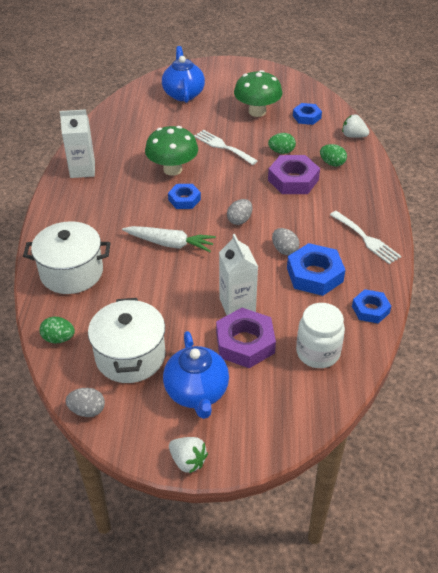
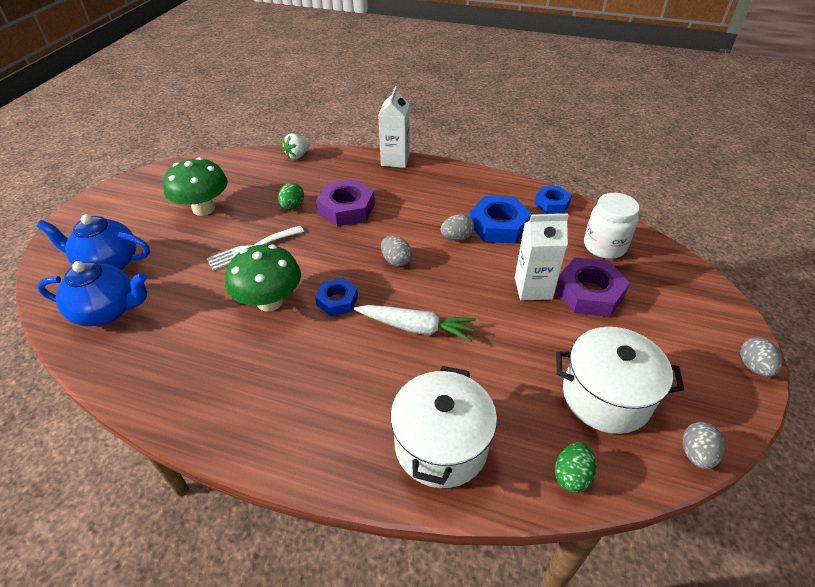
camera: 75 degrees left, 0 degrees up
white carton [60,109,95,178] -> white carton moved to [378,86,410,168]
white carrot [122,226,216,252] -> white carrot turned 75 degrees clockwise [354,305,476,342]
blue teapot [163,331,229,419] -> blue teapot moved to [37,261,147,326]
white strawberry [169,437,208,474] -> grey egg [740,337,782,377]
blue nut [293,103,322,125] -> none
green egg [320,144,347,167] -> none
white fork [330,211,401,264] -> none

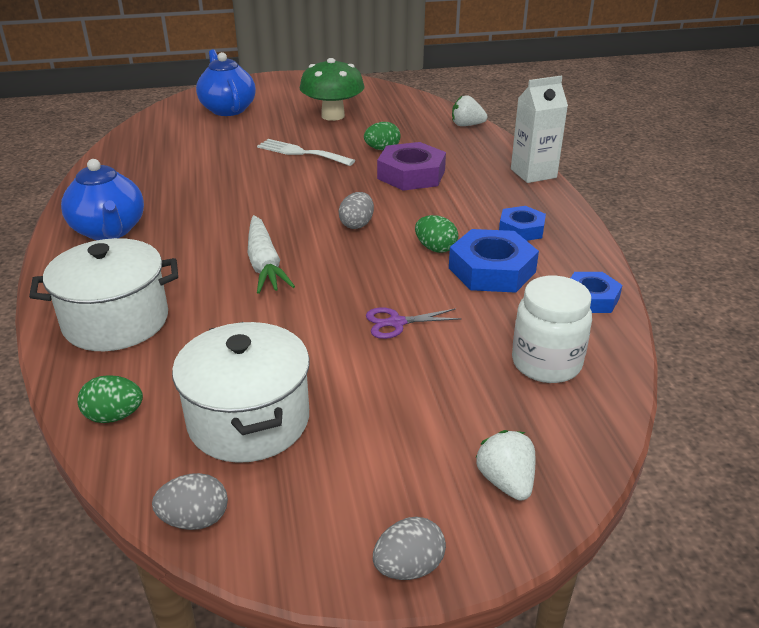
camera: 60 degrees right, 10 degrees down
blue teapot [37,261,147,326] -> blue teapot moved to [61,159,144,240]
green mushroom [225,244,301,312] -> none
blue nut [315,278,358,316] -> blue nut moved to [499,206,546,241]
grey egg [441,214,474,241] -> green egg [415,215,458,253]
white carton [515,214,569,301] -> purple scissors [366,307,462,339]
purple nut [556,257,630,317] -> none
none -> white strawberry [476,430,535,501]

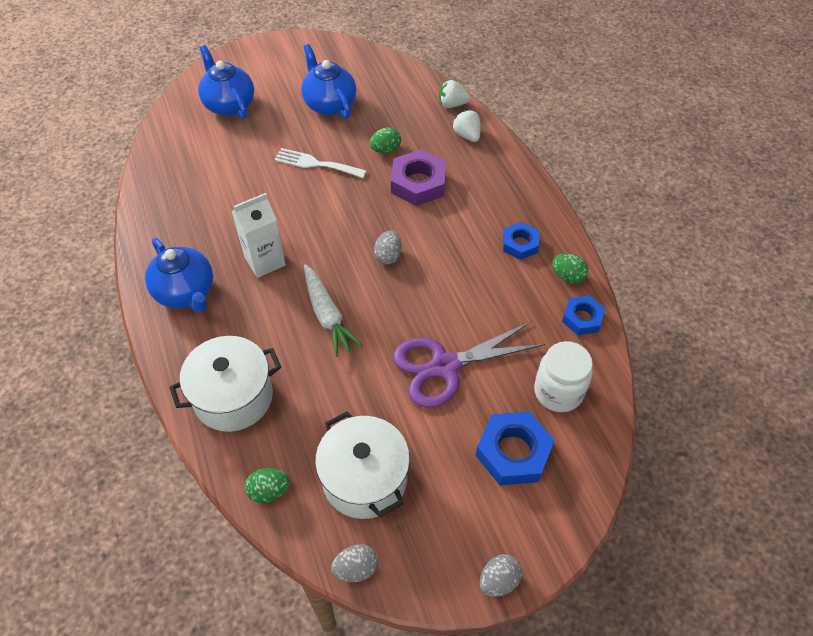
camera: 10 degrees left, 20 degrees up
green mushroom [300,58,365,121] -> blue teapot [301,44,356,118]
purple scissors [366,307,462,339] -> purple scissors [393,321,545,408], size x2.15
green egg [415,215,458,253] -> green egg moved to [552,254,589,284]
blue nut [449,229,539,293] -> blue nut moved to [476,411,555,485]
white strawberry [476,430,535,501] -> white strawberry moved to [452,110,481,142]
white carton [511,76,568,183] -> white carton moved to [232,193,286,278]

